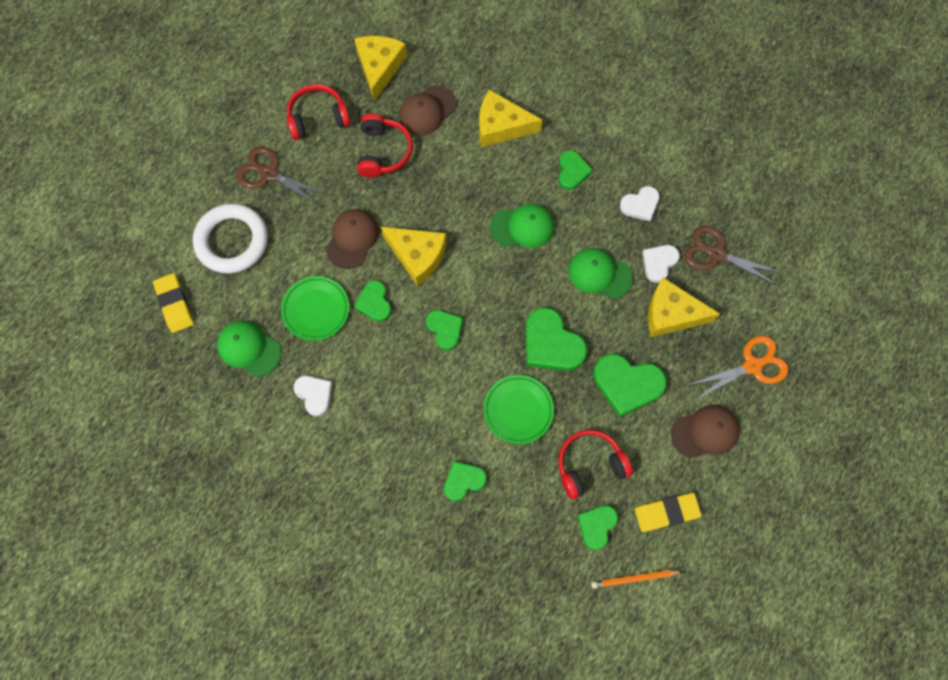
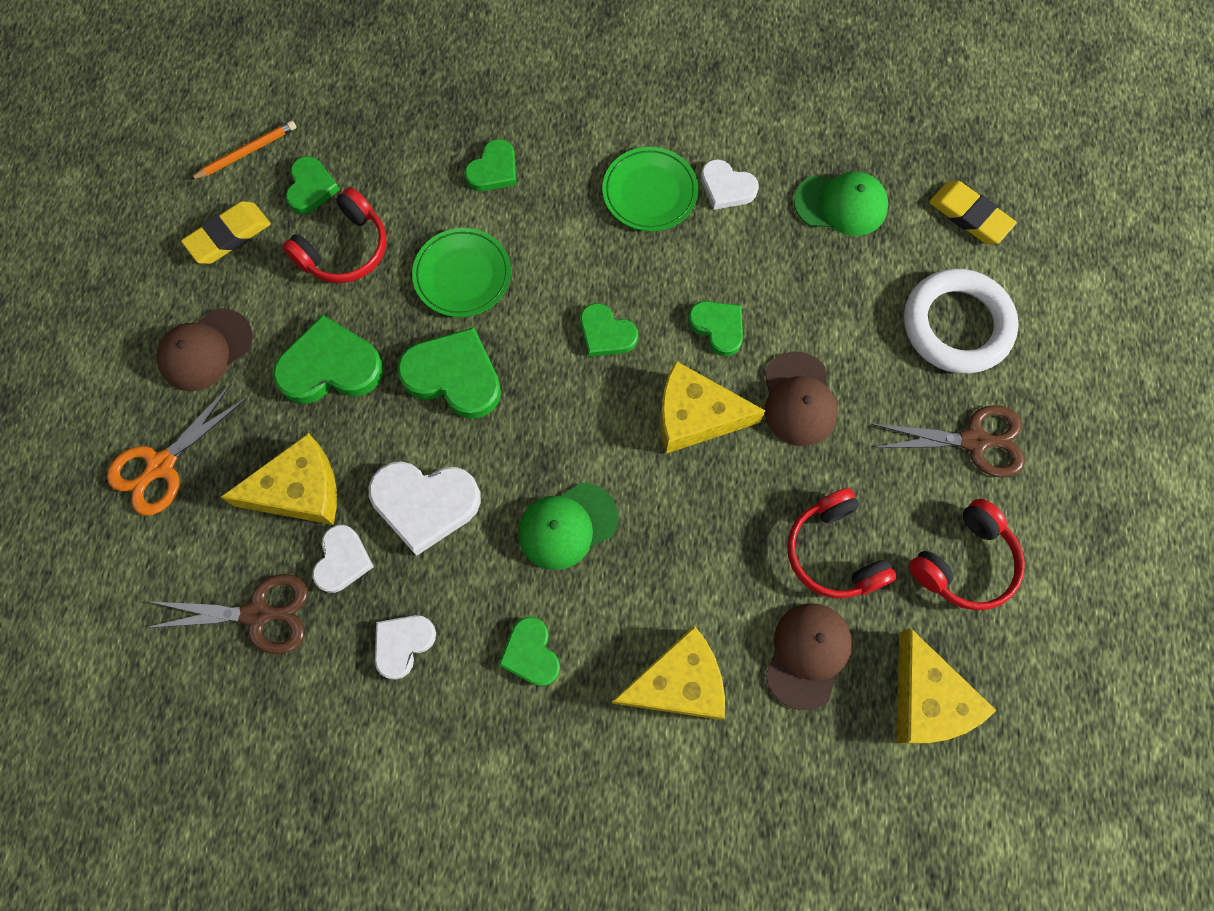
camera: 155 degrees right, 0 degrees up
green plate [281,276,349,341] -> green plate moved to [602,147,698,231]
green cap [568,248,633,299] -> white heart [369,461,481,556]

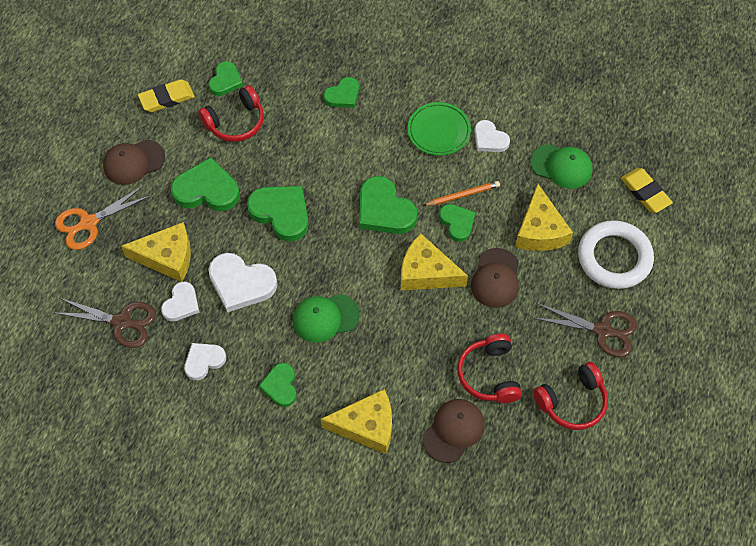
camera: 15 degrees right, 10 degrees down
orange pencil [190,121,297,180] -> orange pencil moved to [423,181,500,206]
green plate [412,228,511,317] -> none
green heart [580,303,638,357] -> green heart [359,176,417,234], size x1.65
yellow cheese [897,628,997,744] -> yellow cheese moved to [515,184,573,251]

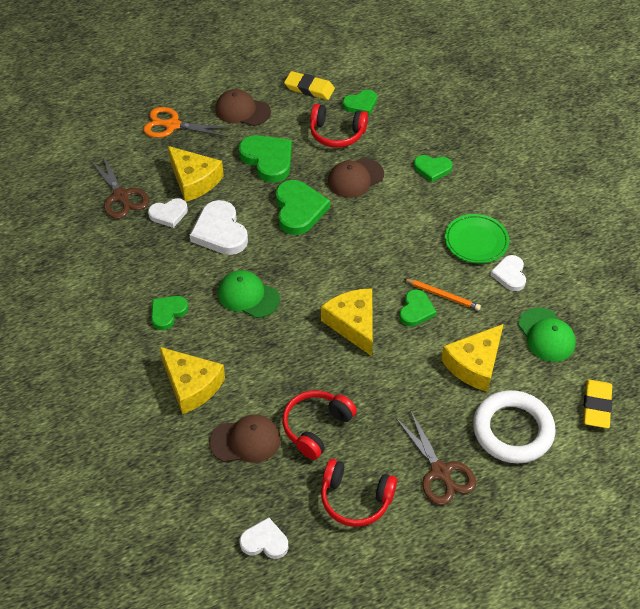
camera: 45 degrees right, 10 degrees down
white heart [184,343,226,380] -> white heart moved to [240,517,288,559]
green heart [359,176,417,234] -> none
brown cap [471,248,519,308] -> brown cap moved to [328,158,384,198]

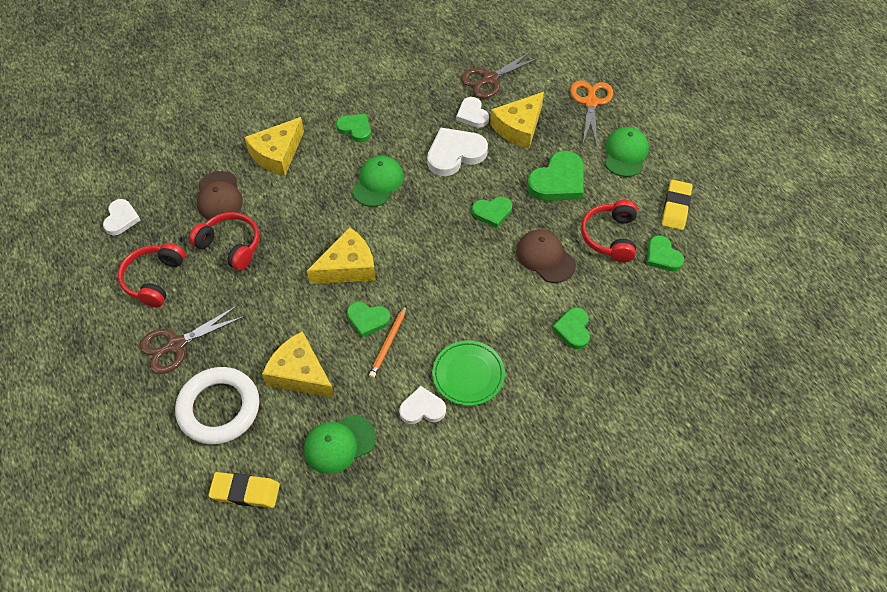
camera: 85 degrees right, 5 degrees up
brown cap [215,89,271,126] -> green cap [605,127,649,177]
green heart [276,180,330,235] -> green heart [472,197,512,228], size x0.61

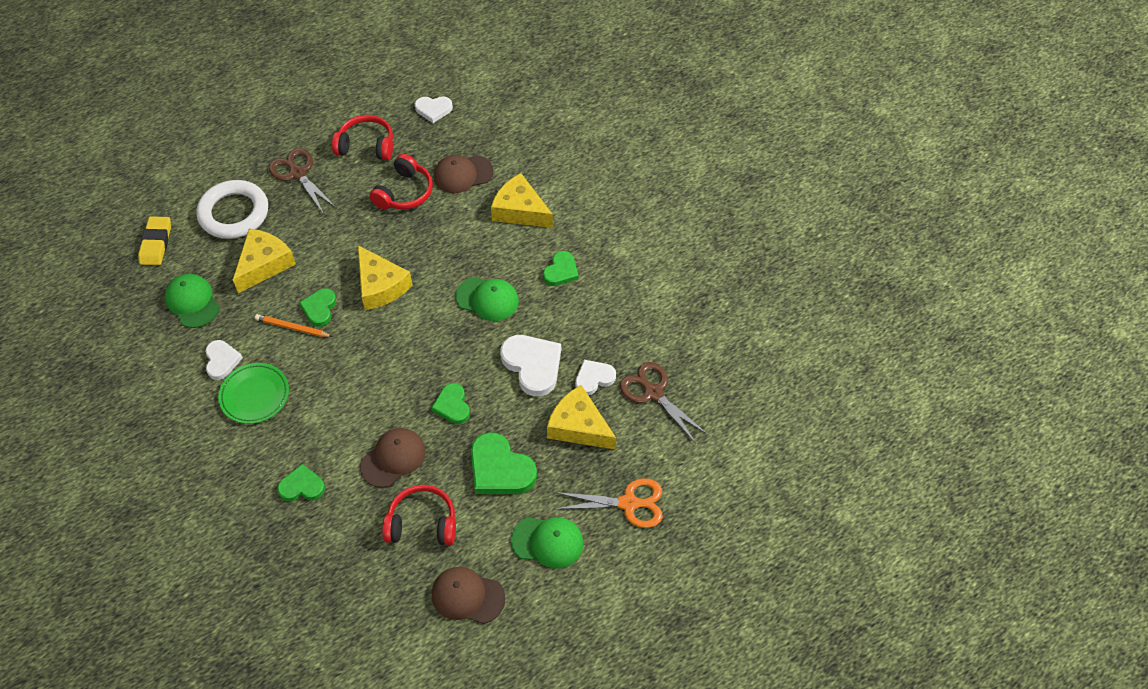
camera: 85 degrees right, 0 degrees up
green heart [647,236,684,271] -> none
yellow eraser [662,180,693,230] -> brown cap [432,567,505,624]

